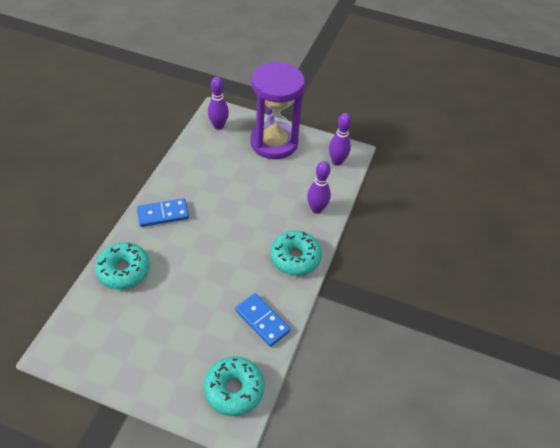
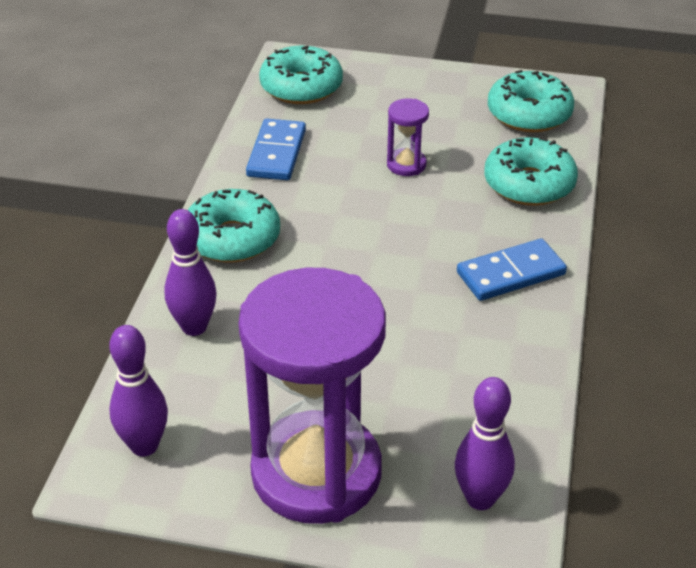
camera: 175 degrees right, 10 degrees down
blue domino [235,293,291,347] -> blue domino turned 60 degrees clockwise [246,118,306,180]
none -> purple hourglass [387,98,429,176]
none -> turquoise donut [488,70,574,132]

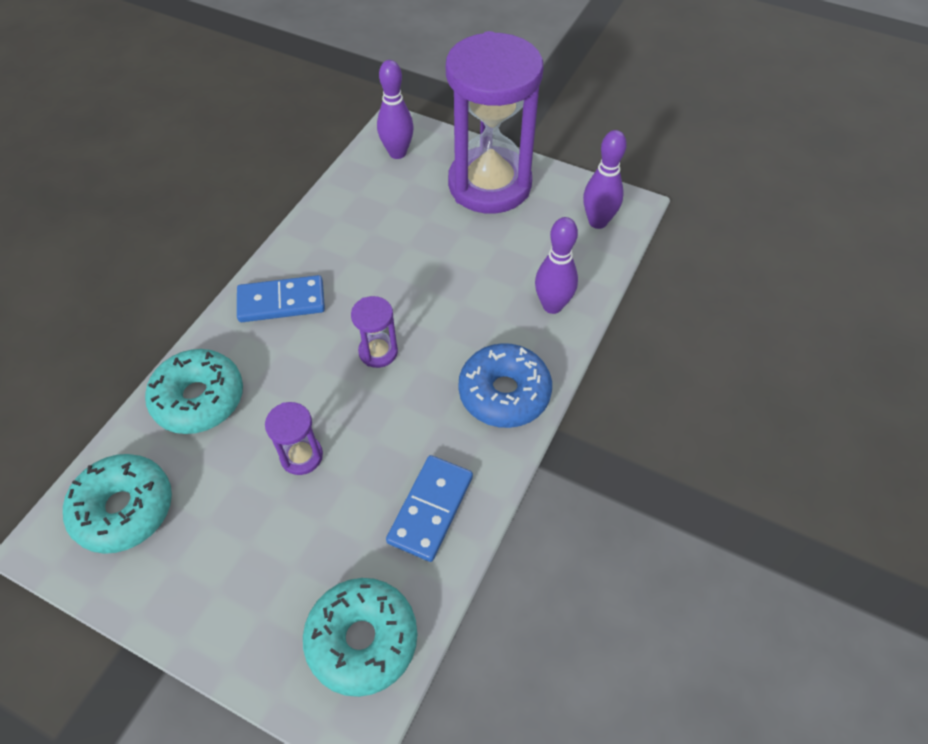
camera: 165 degrees left, 15 degrees up
turquoise donut [188,189,280,263] -> blue donut [458,343,552,428]
none -> purple hourglass [351,296,398,368]

